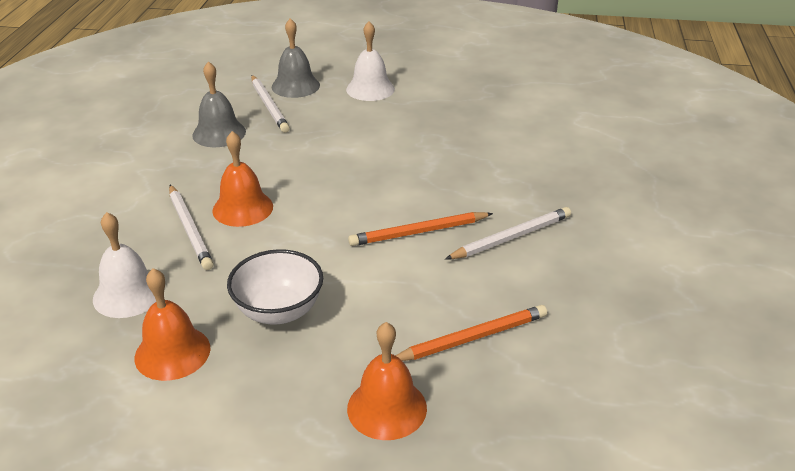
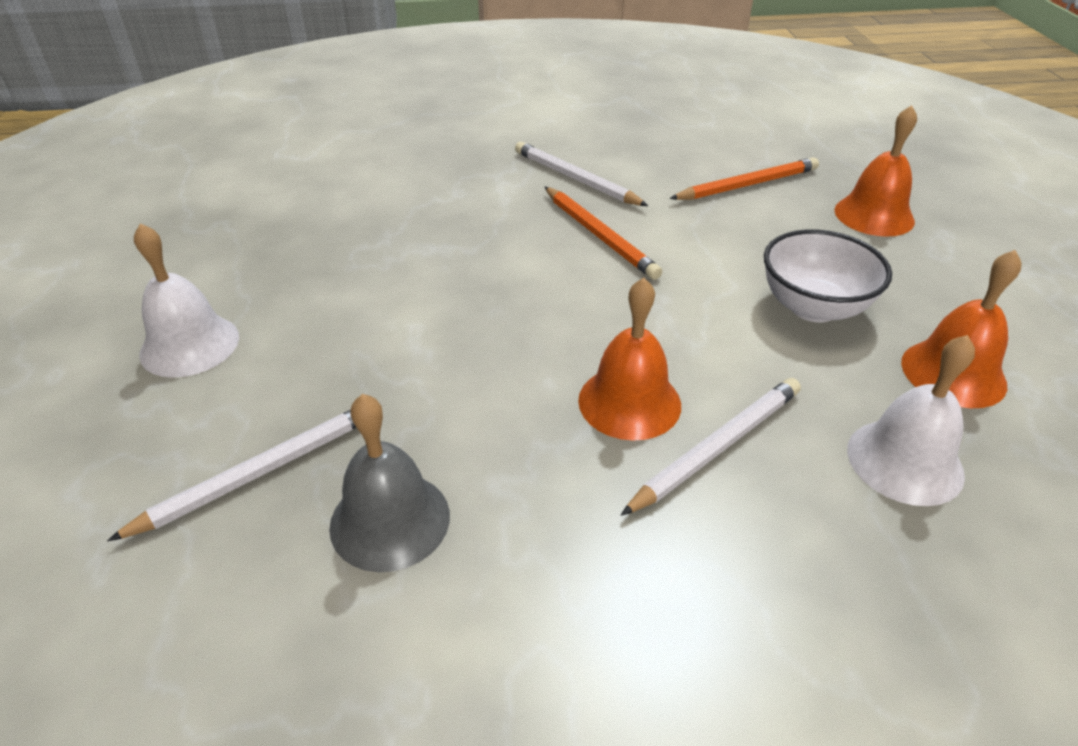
camera: 105 degrees left, 5 degrees up
grey bell [272,18,320,98] -> none
orange pencil [395,305,547,361] -> orange pencil turned 105 degrees clockwise [669,157,819,200]

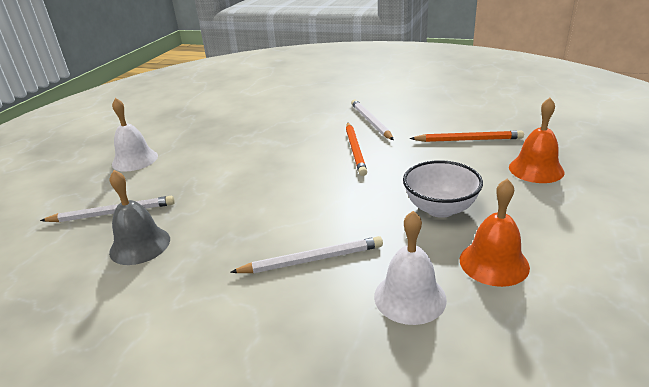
camera: 30 degrees right, 10 degrees down
orange bell [578,278,681,441] -> none

